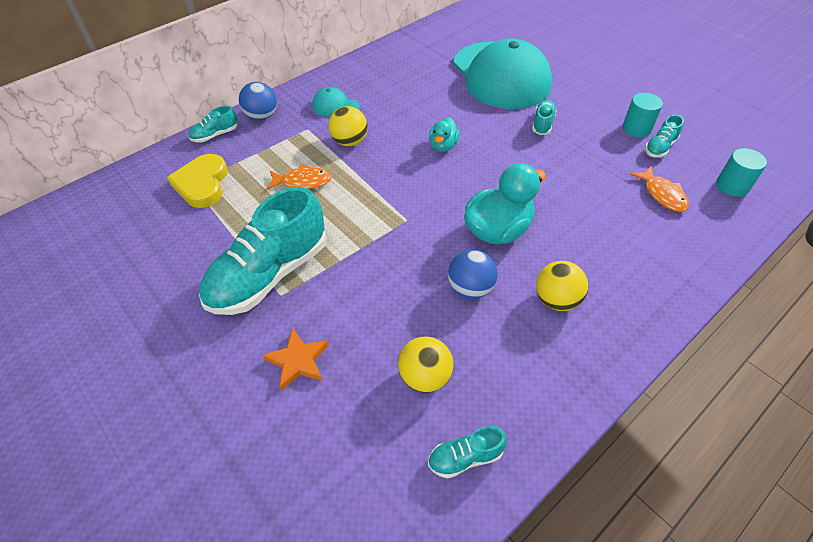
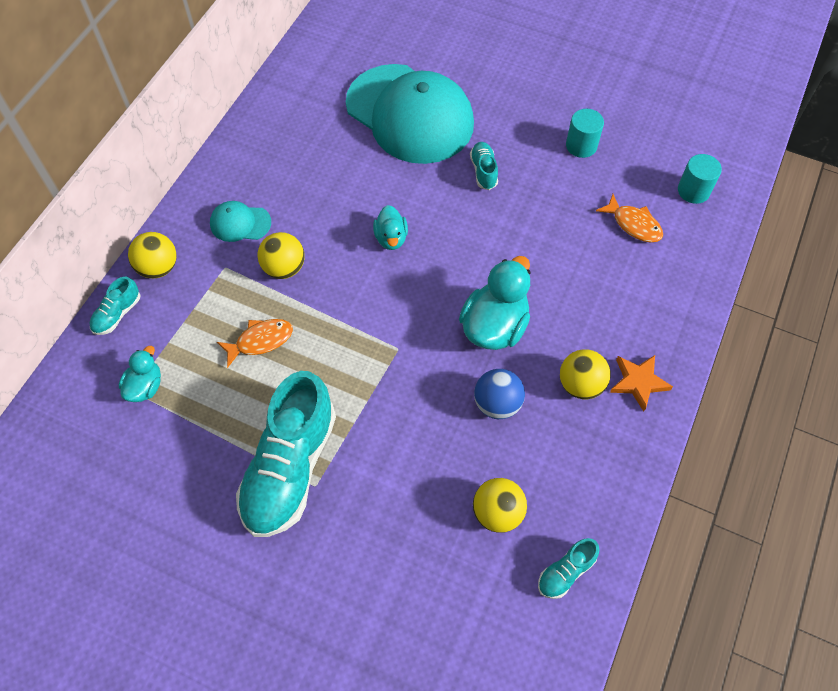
camera: 25 degrees left, 10 degrees up
yellow heart [167,154,228,208] -> turquoise duck [119,346,161,402]
blue ball [239,82,277,120] -> yellow ball [128,232,177,278]
orange star [263,328,329,391] -> orange star moved to [610,355,673,412]
turquoise shoe [645,115,684,158] -> none

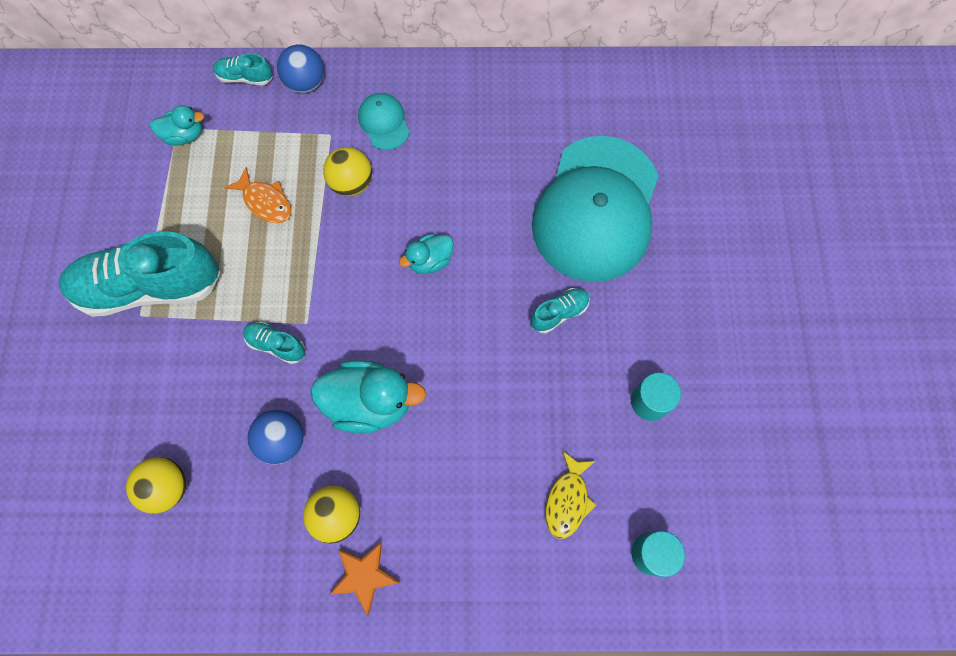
camera: 65 degrees right, 10 degrees up
yellow ball [128,232,177,278] -> blue ball [277,44,324,93]
turquoise shoe [538,538,600,599] -> turquoise shoe moved to [243,322,305,364]
orange fish [596,194,663,243] -> yellow fish [545,451,596,539]

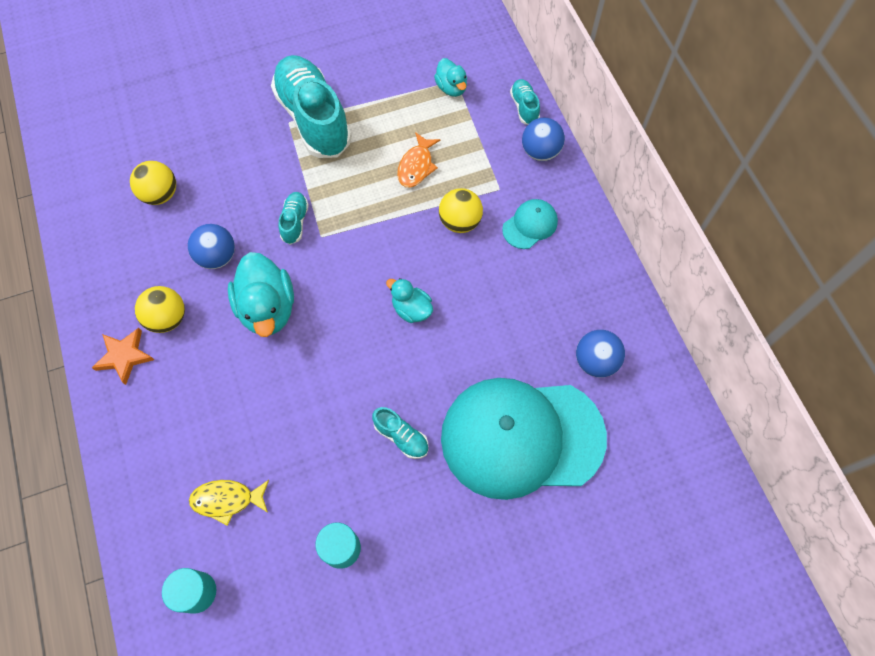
camera: 70 degrees right, 5 degrees down
none -> blue ball [576,330,625,378]

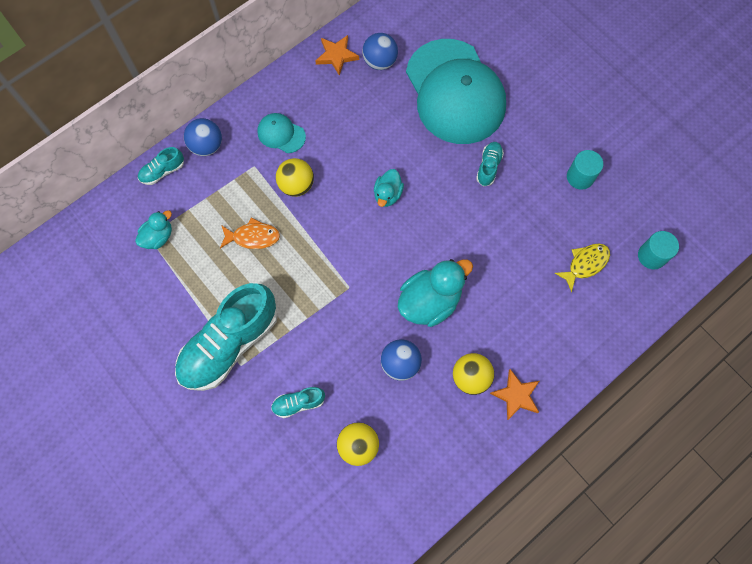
camera: 110 degrees left, 5 degrees up
yellow fish [189,480,269,526] -> yellow fish turned 105 degrees counterclockwise [555,243,610,292]
turquoise shoe [279,192,309,245] -> turquoise shoe moved to [271,387,325,418]
none -> orange star [315,35,359,76]

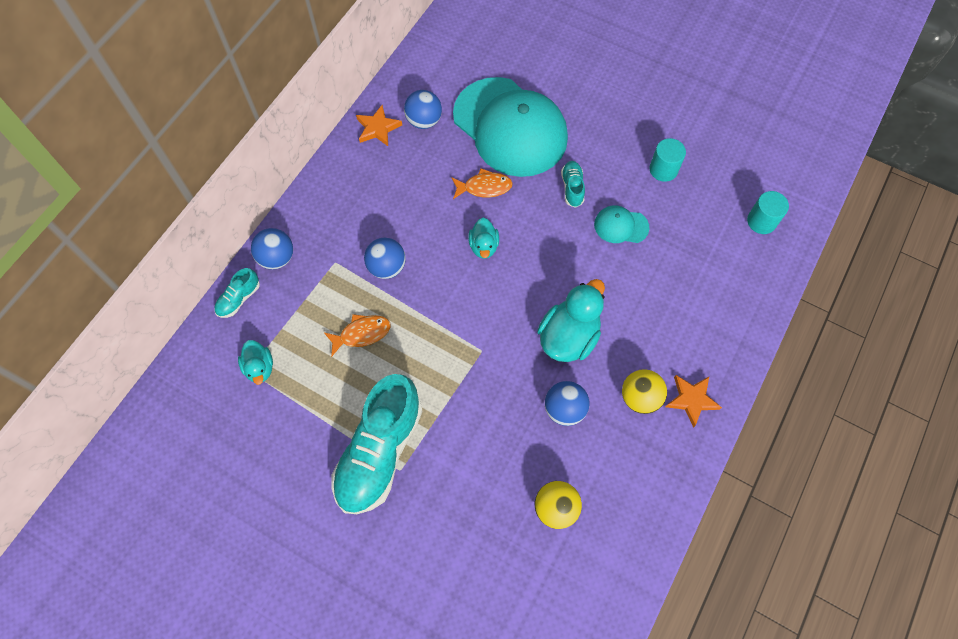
camera: 20 degrees left, 5 degrees down
turquoise duck [135,210,172,249] -> turquoise duck turned 135 degrees clockwise [238,340,273,385]
turquoise cap [257,113,306,153] -> turquoise cap moved to [594,205,649,243]
turquoise shoe [271,387,325,418] -> none
yellow ball [276,158,314,197] -> blue ball [364,238,406,279]
yellow fish [555,243,610,292] -> none
none -> orange fish [451,168,513,199]

